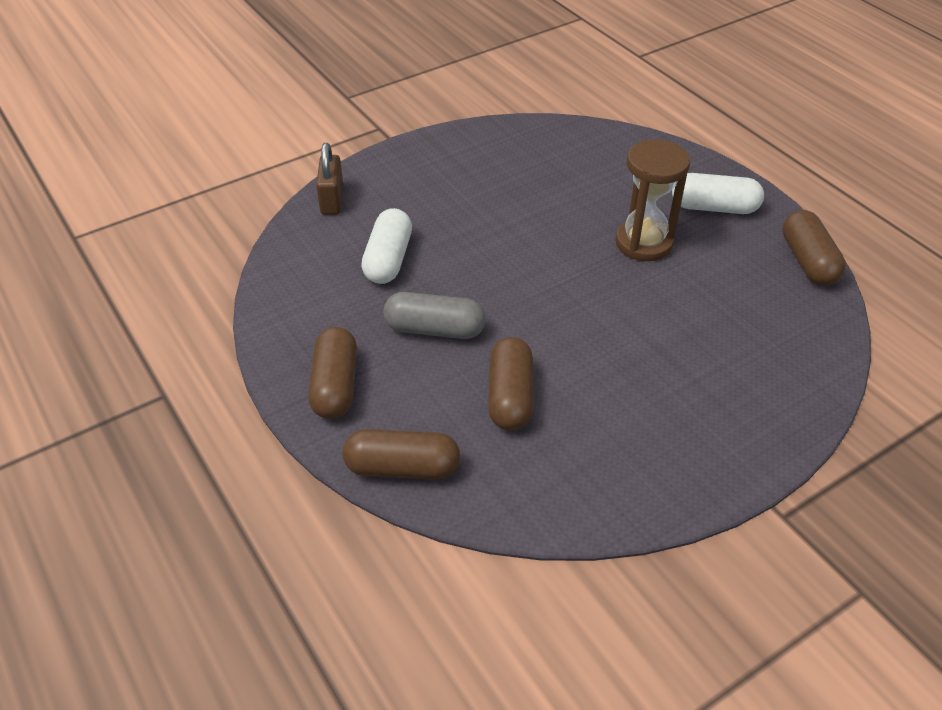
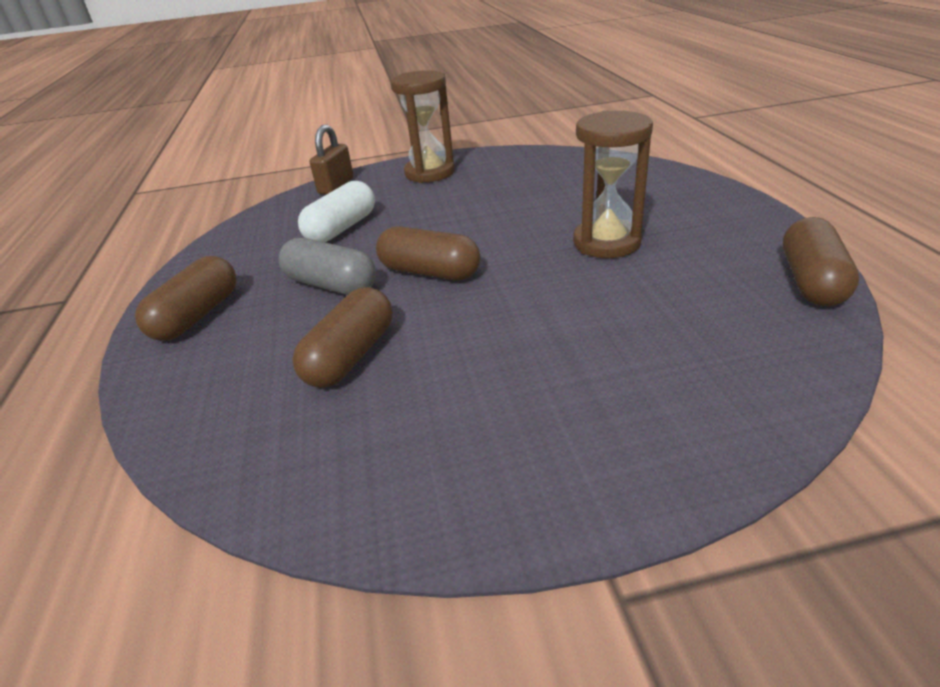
camera: 25 degrees right, 10 degrees down
brown capsule [343,429,460,480] -> brown capsule moved to [376,227,480,280]
white capsule [672,173,764,214] -> none
none -> brown hourglass [391,70,455,183]

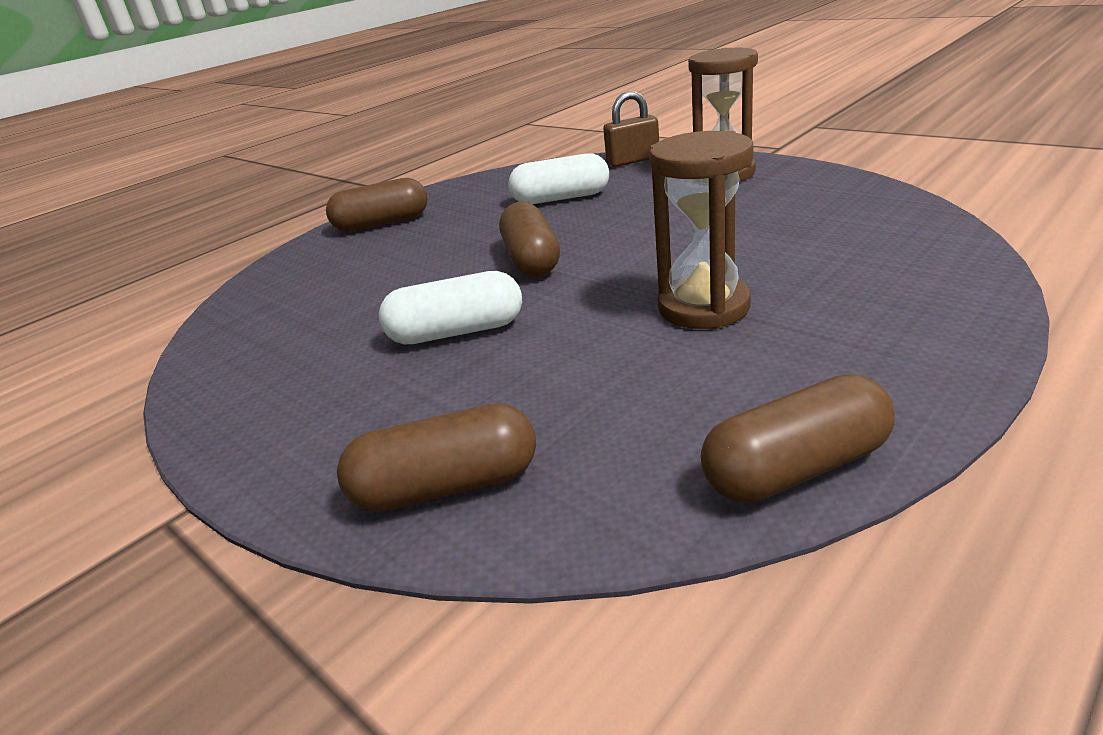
camera: 55 degrees right, 5 degrees down
grey capsule [278,238,376,295] -> none
brown capsule [292,287,392,388] -> brown capsule moved to [337,403,536,511]
none -> white capsule [379,271,522,344]

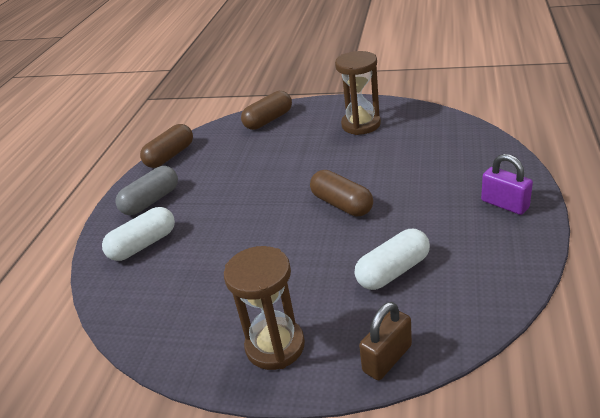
camera: 150 degrees right, 5 degrees up
brown capsule [326,178,427,232] -> purple padlock [481,154,533,215]
white capsule [379,271,522,344] -> white capsule moved to [102,207,175,261]
brown hourglass [649,131,753,329] -> brown hourglass moved to [335,51,381,135]
none -> grey capsule [115,166,178,215]

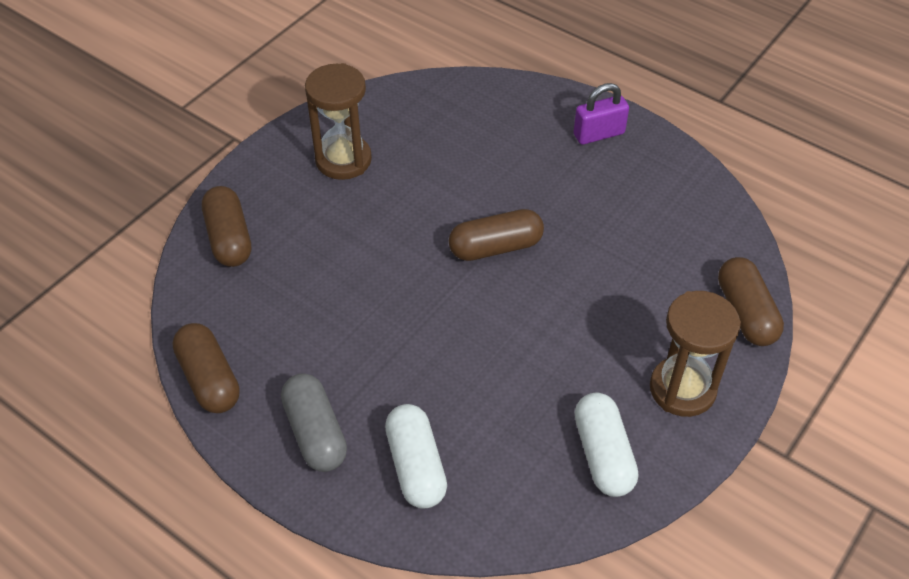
camera: 70 degrees left, 15 degrees up
white capsule [355,229,430,290] -> white capsule moved to [574,393,638,497]
brown padlock [359,302,412,380] -> brown capsule [718,257,784,346]

